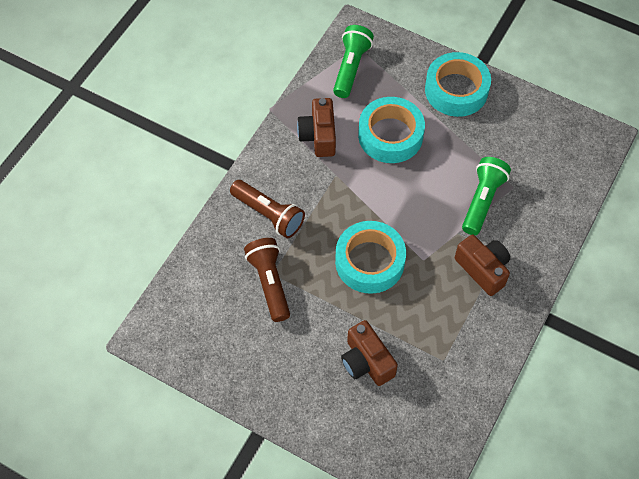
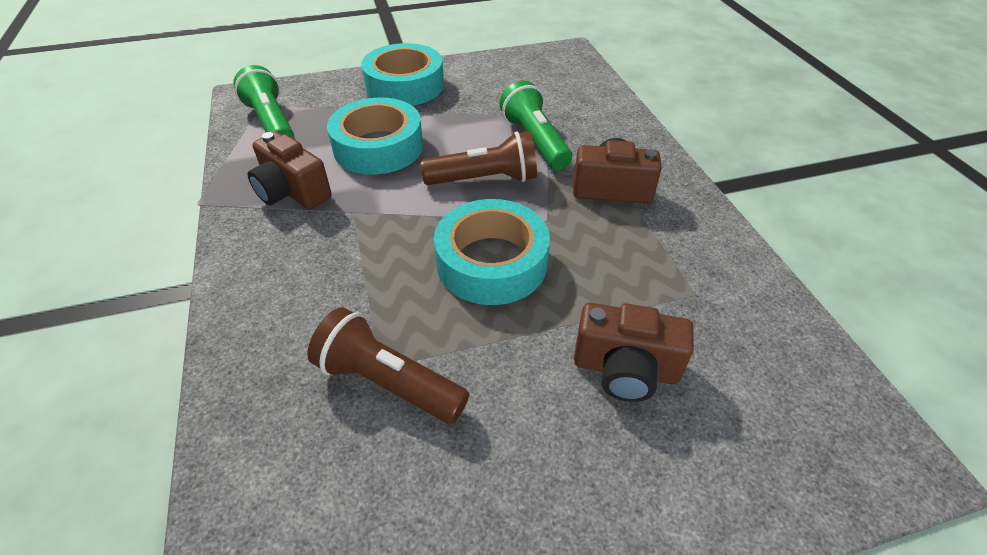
camera: 45 degrees left, 15 degrees down
brown flashlight [230,180,305,238] -> brown flashlight moved to [420,131,537,185]

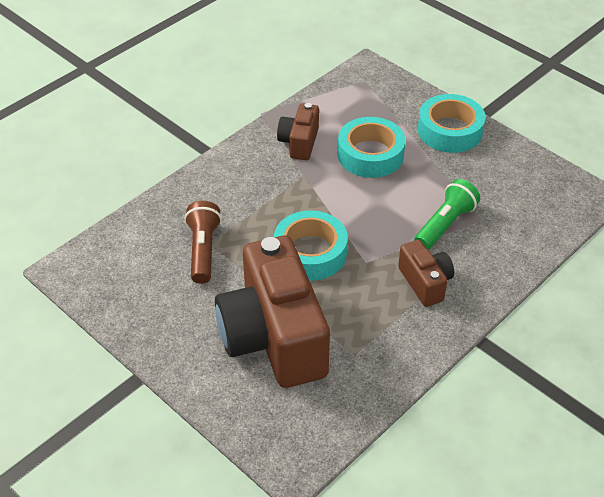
camera: 60 degrees right, 0 degrees up
green flashlight [233,65,294,139] -> none
brown flashlight [420,131,537,185] -> none
brown camera [574,303,694,402] -> brown camera [215,236,330,388], size x2.11

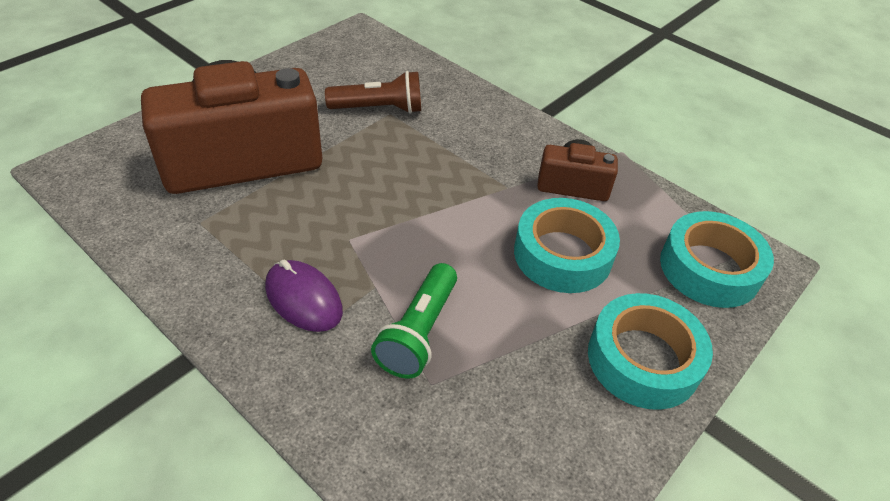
camera: 85 degrees right, 0 degrees up
turquoise tape [274,210,348,281] -> turquoise tape moved to [660,211,774,308]
brown camera [398,240,454,307] -> purple mouse [265,260,343,332]
green flashlight [414,179,480,250] -> green flashlight turned 75 degrees clockwise [371,263,457,379]

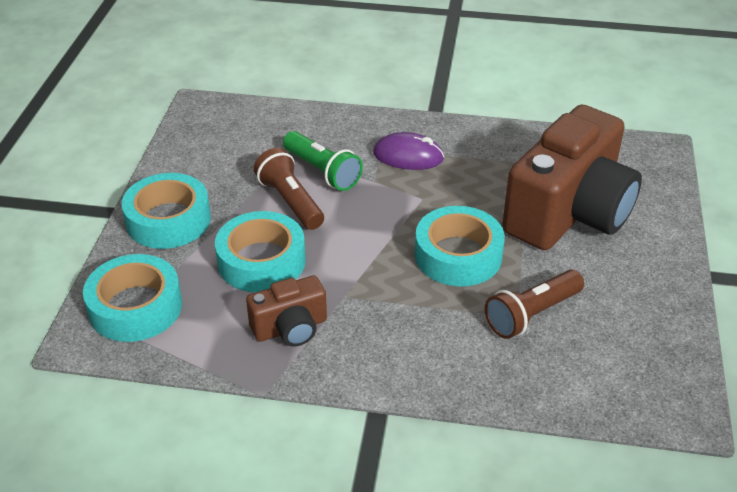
camera: 150 degrees right, 5 degrees down
green flashlight [371,263,457,379] -> green flashlight turned 150 degrees clockwise [283,131,363,191]
none -> brown flashlight [254,148,324,230]
none -> turquoise tape [415,206,505,286]

